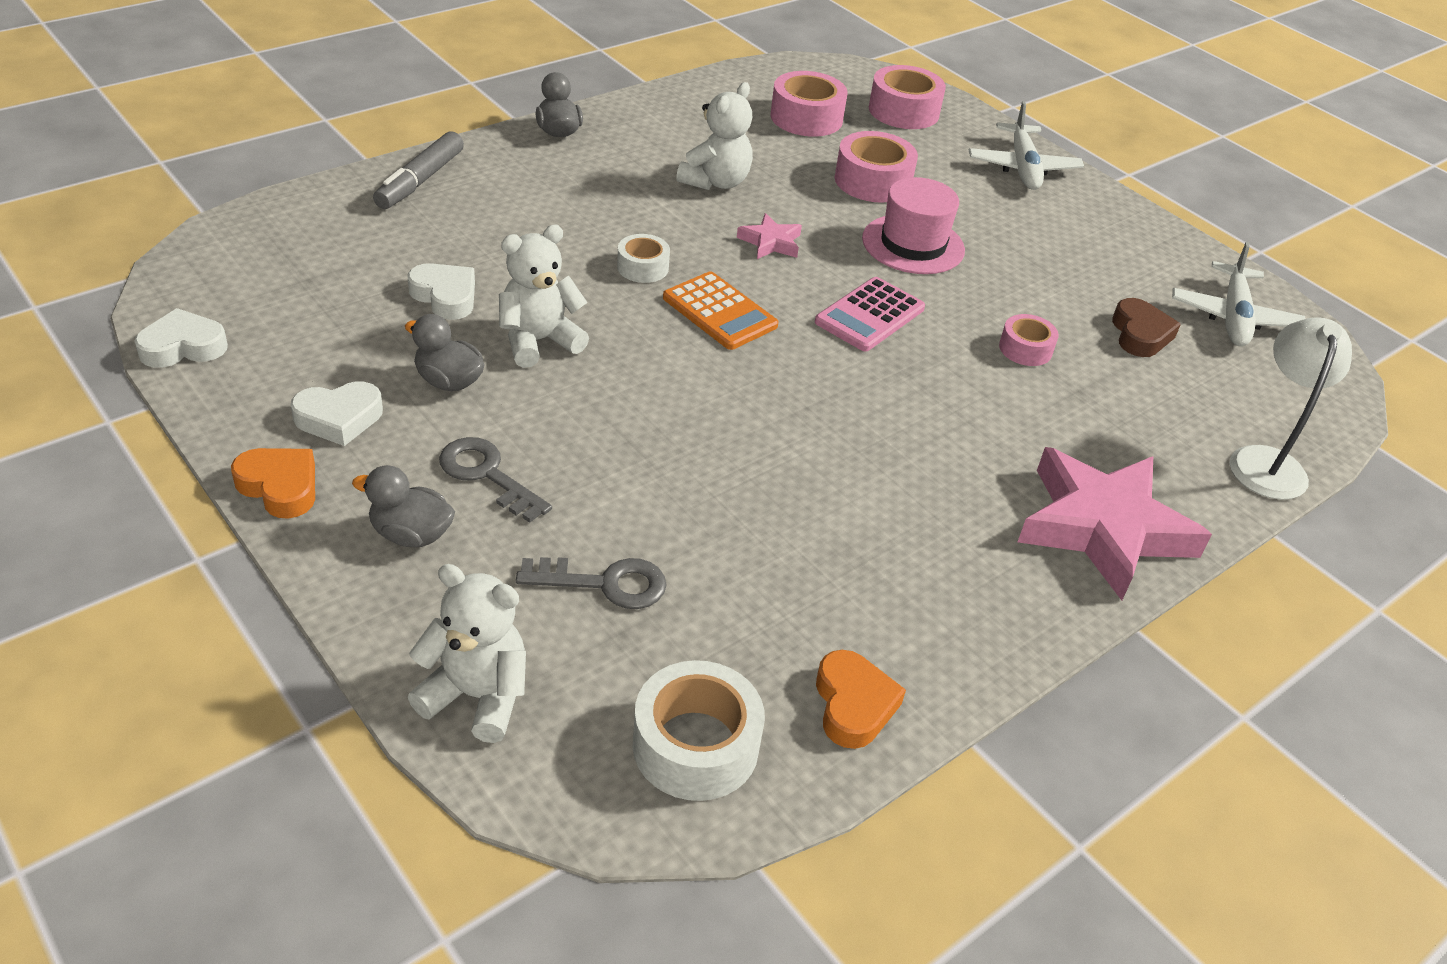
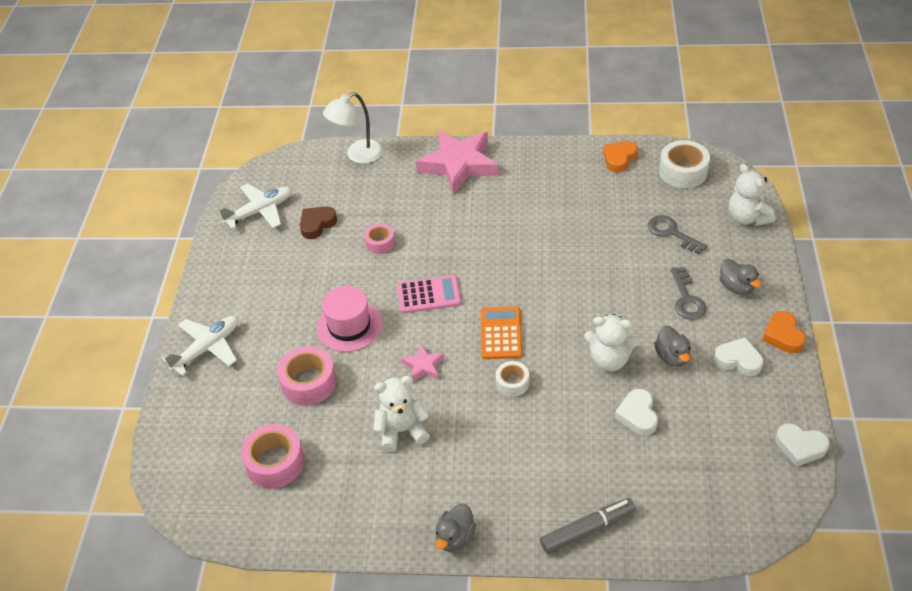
camera: 130 degrees left, 5 degrees up
pink tape [869,65,946,129] -> none

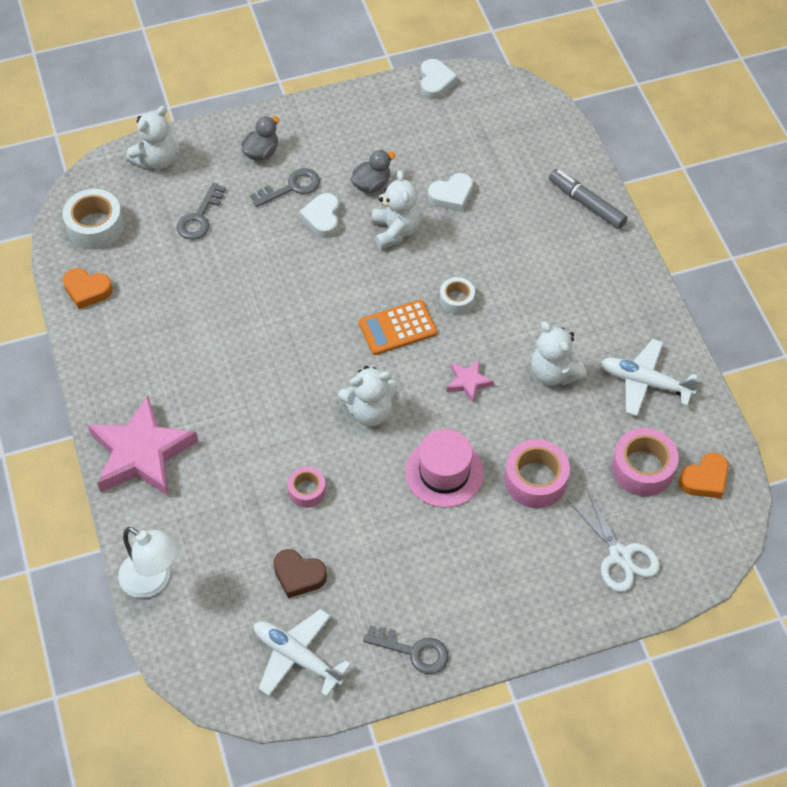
camera: 115 degrees left, 10 degrees up
white plane [162,316,239,376] -> white plane moved to [601,339,700,416]
pink calculator [397,275,461,314] -> white teddy bear [338,366,398,426]
grey duck [436,504,476,552] -> none
white heart [714,337,763,376] -> white heart moved to [299,193,339,238]
orange heart [762,311,806,353] -> orange heart moved to [679,453,728,498]
none -> grey key [363,625,449,674]
none -> white scissors [567,489,660,592]

